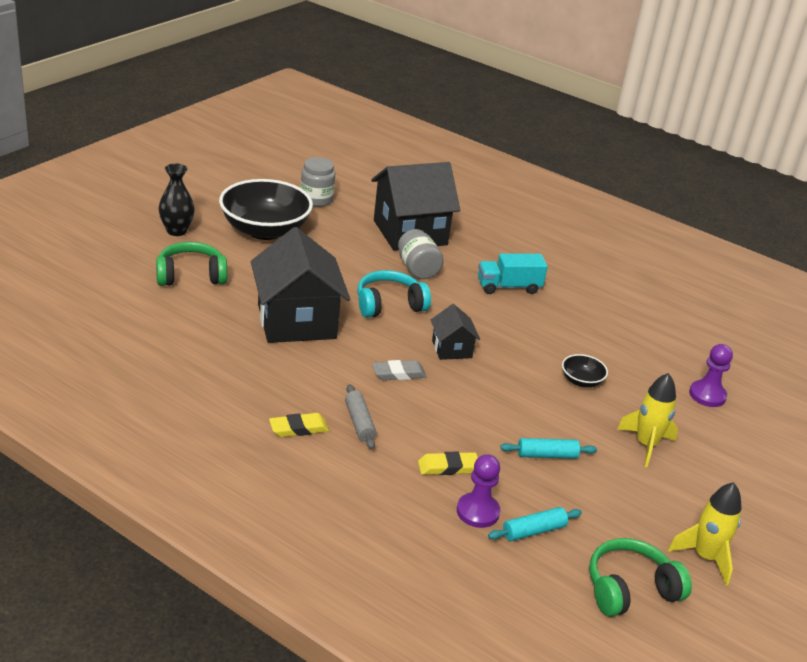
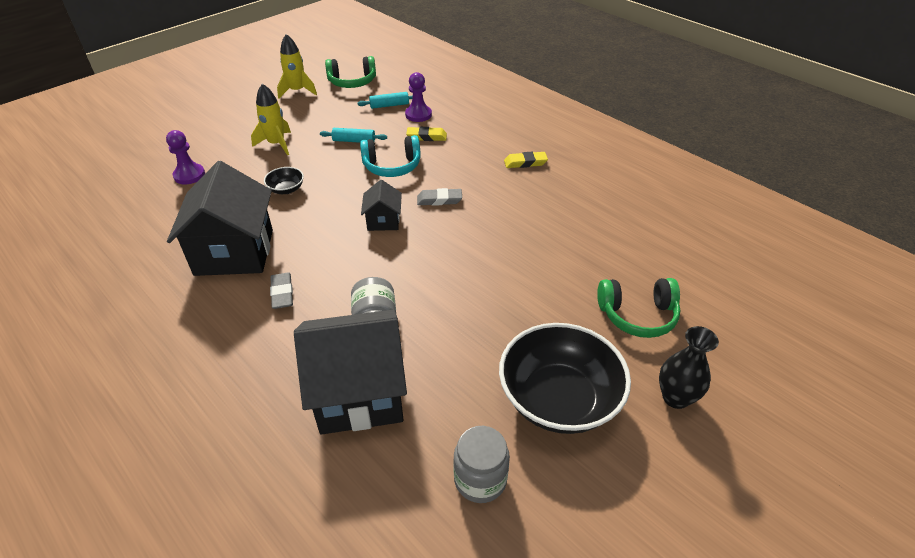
camera: 165 degrees left, 10 degrees up
black house [251,227,350,343] -> black house moved to [167,161,273,276]
grey rolling pin [345,384,376,449] -> none
turquoise headphones [357,270,431,318] -> turquoise headphones moved to [360,135,421,177]
turquoise truck [478,253,548,294] -> grey eraser [270,272,293,309]

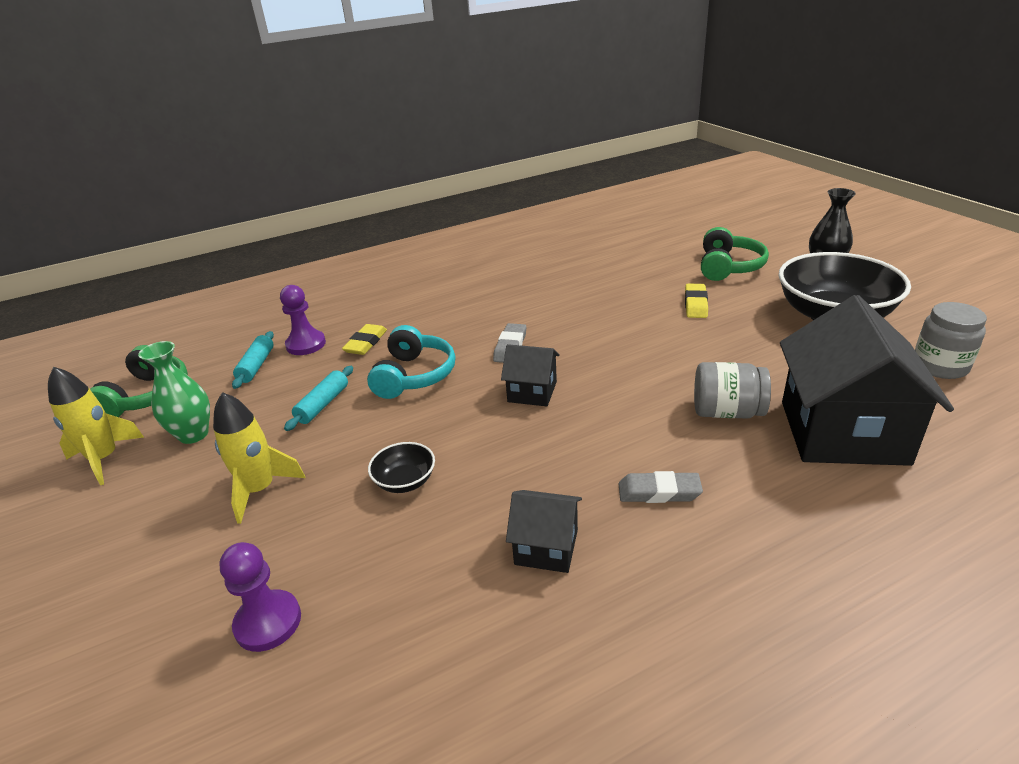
camera: 70 degrees left, 10 degrees down
black house [167,161,273,276] -> black house [506,490,582,573], size x0.48
yellow eraser [504,152,548,168] -> yellow eraser moved to [685,284,708,318]
none -> green vase [138,341,210,444]

